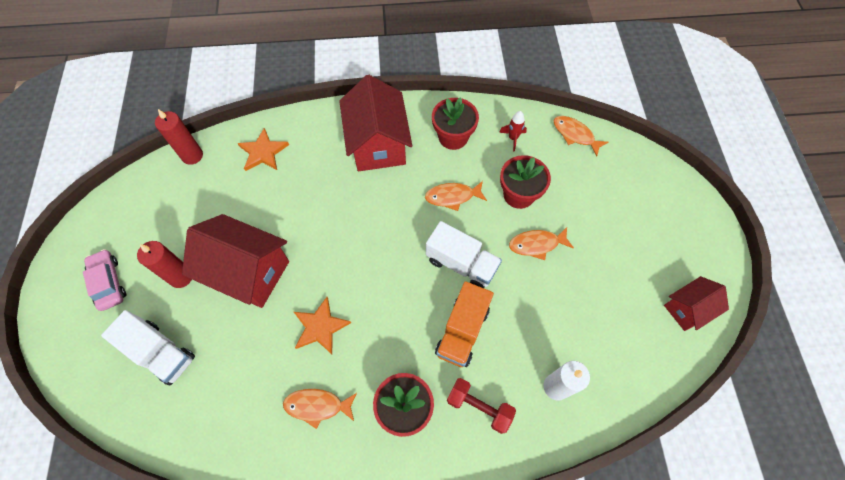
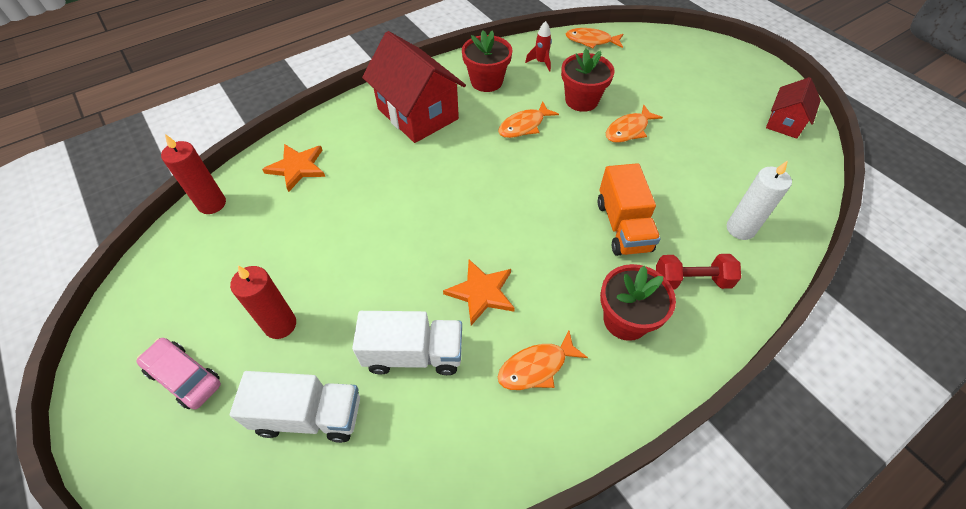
camera: 30 degrees left, 10 degrees down
red house [182,214,289,308] -> none
white truck [426,221,502,288] -> white truck moved to [352,311,462,375]

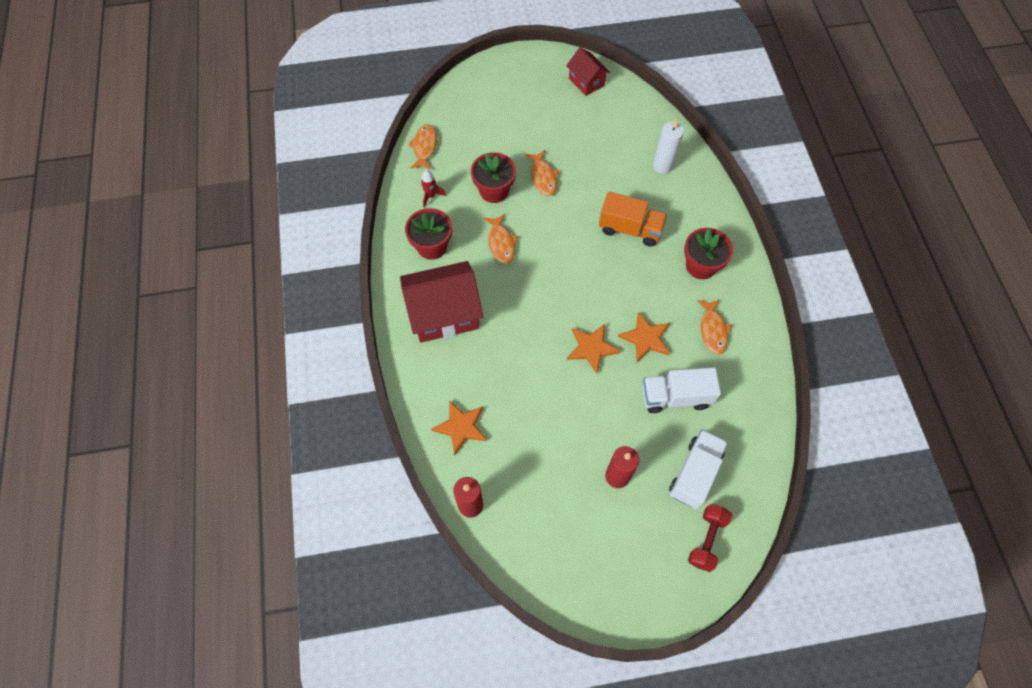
camera: 65 degrees left, 10 degrees up
pink car [136,338,221,409] -> none
white truck [352,311,462,375] -> white truck turned 120 degrees counterclockwise [642,367,721,413]
orange fish [566,28,624,49] -> orange fish turned 150 degrees clockwise [408,124,437,170]
red dumbbell [656,254,741,290] -> red dumbbell moved to [688,504,732,572]
none -> orange star [567,324,621,374]

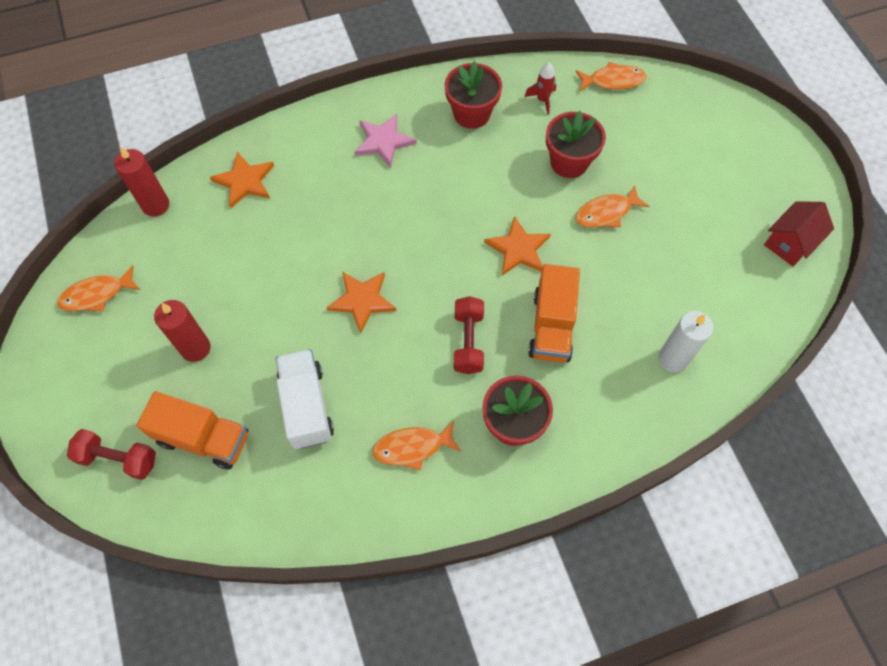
camera: 80 degrees right, 0 degrees up
red house [400,261,483,343] -> pink star [354,114,417,168]
orange fish [484,214,518,264] -> orange fish moved to [57,265,140,312]
orange star [618,312,670,362] -> orange star moved to [484,216,551,275]
white truck [669,429,728,509] -> orange truck [136,391,248,469]
none -> red dumbbell [454,296,484,374]

